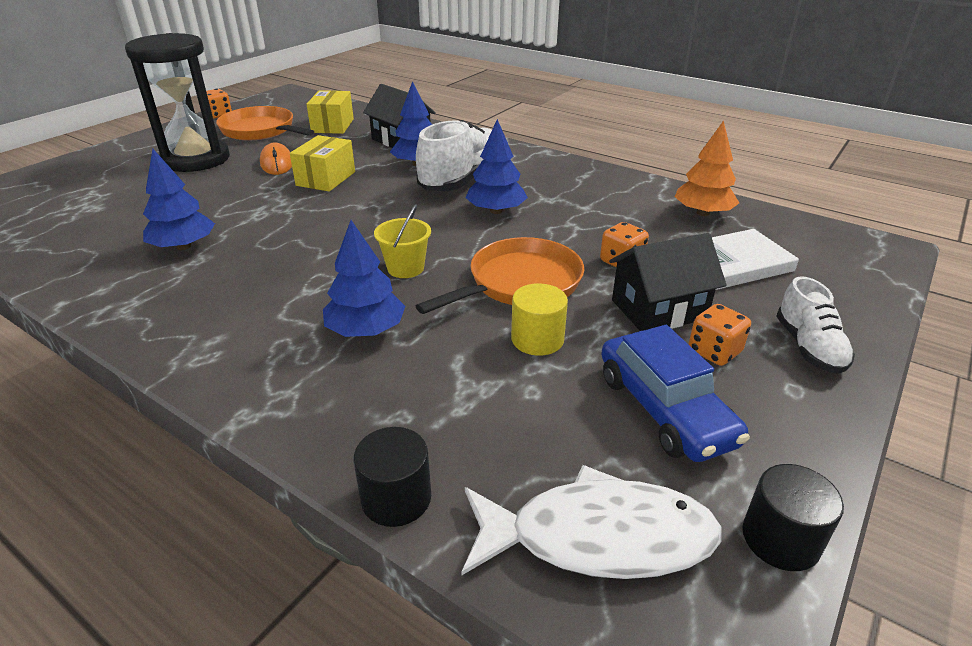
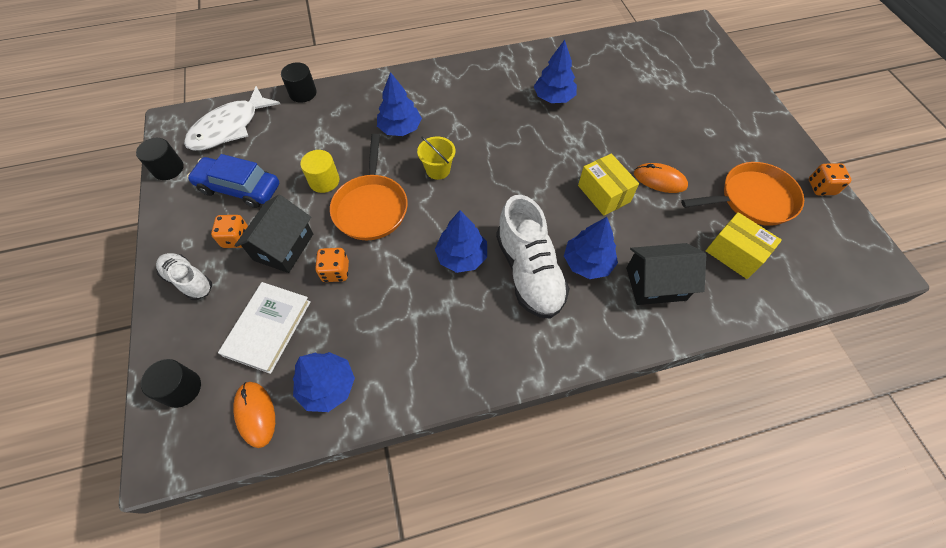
camera: 130 degrees right, 25 degrees up
black hourglass [125,33,230,172] -> none
orange tree [675,121,739,216] -> blue tree [293,352,355,412]
none -> black cylinder [141,359,201,408]
none -> orange mouse [233,382,275,448]

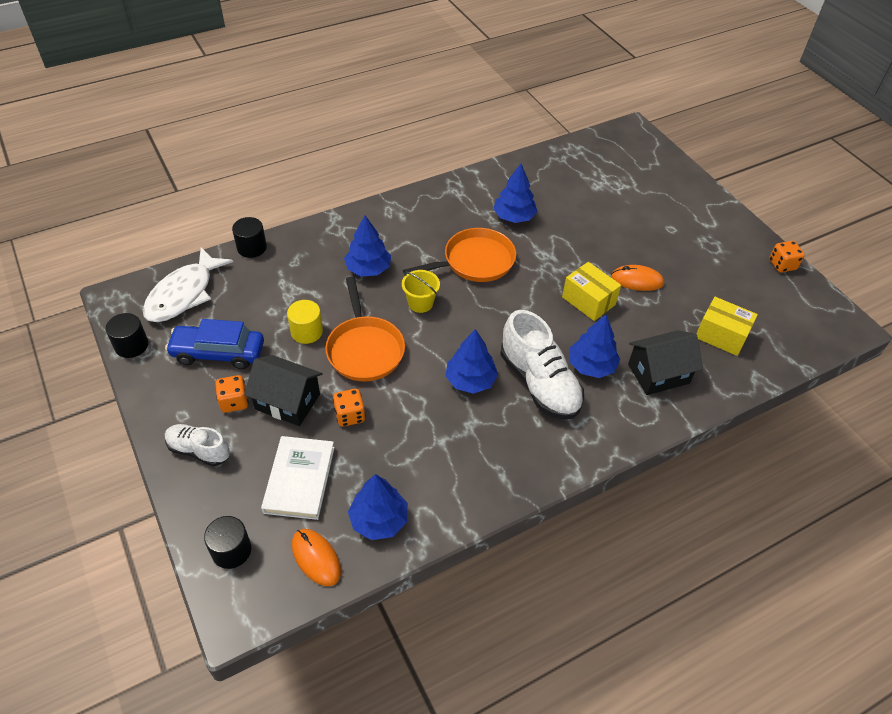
camera: 15 degrees left, 10 degrees down
black house [235,195,313,273] -> black house turned 75 degrees counterclockwise [244,355,323,426]
orange pan [681,162,804,226] -> orange pan moved to [403,228,516,282]

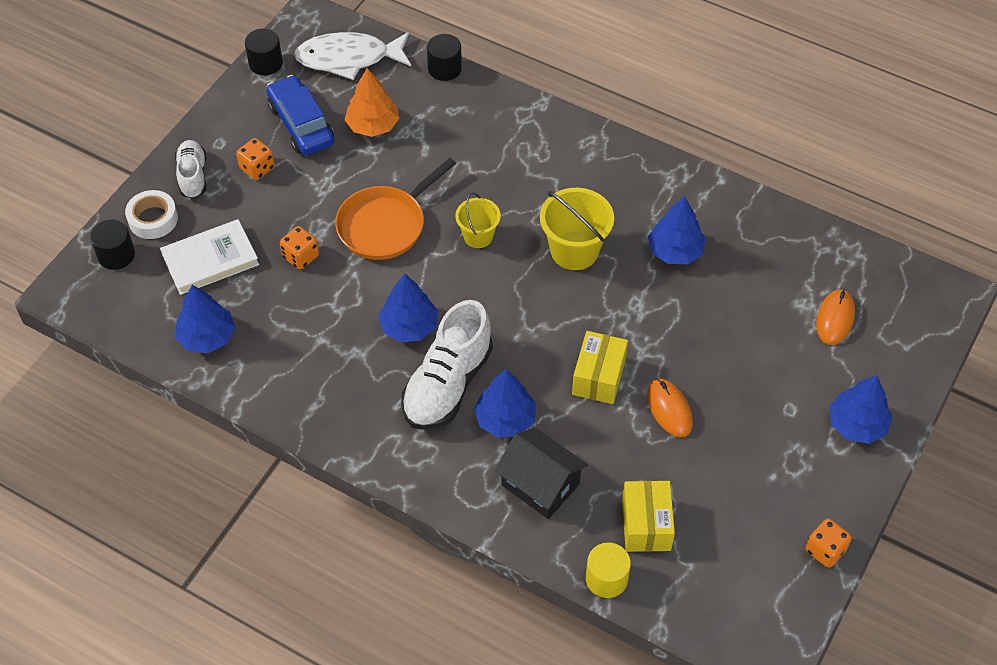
camera: 60 degrees right, 5 degrees up
black house [244,355,323,426] -> none
yellow cylinder [287,300,323,344] -> yellow cylinder moved to [586,543,631,598]
orange mouse [292,529,341,586] -> orange mouse moved to [816,289,855,345]
blue tree [344,216,391,276] -> blue tree moved to [829,375,892,444]
orange pan [403,228,516,282] -> yellow bucket [540,188,614,270]
none -> white tape [125,190,178,239]
none -> orange tree [345,68,400,137]

